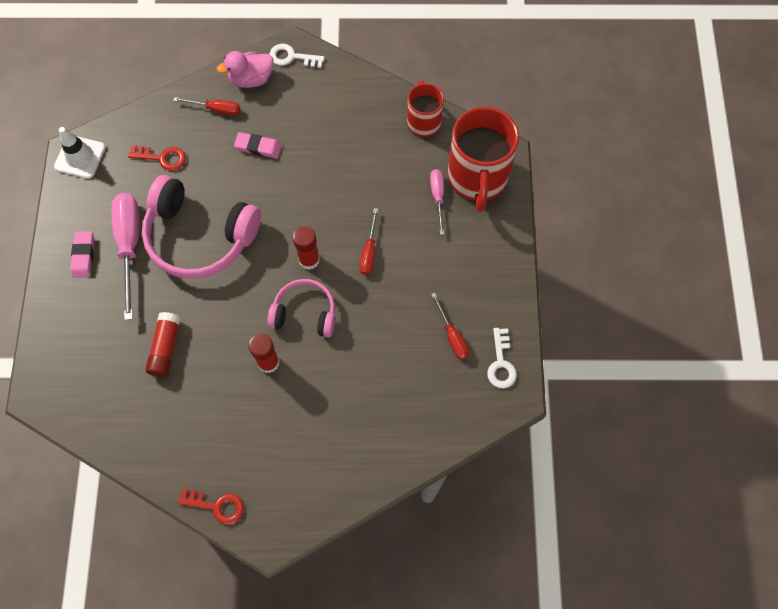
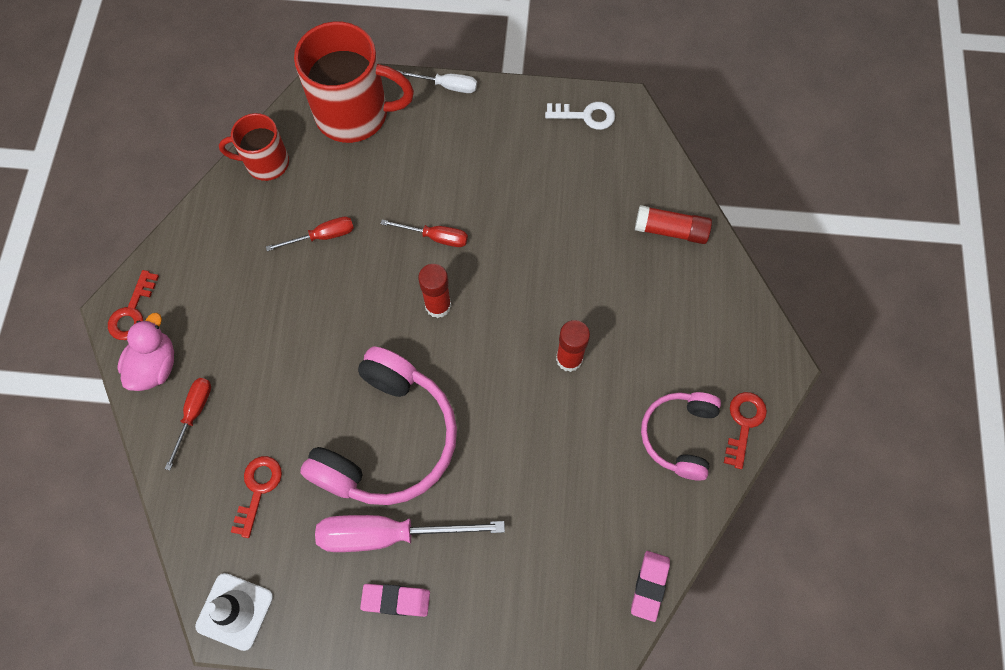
camera: 85 degrees left, 0 degrees up
red glue stick [146,312,180,377] -> red glue stick moved to [635,205,712,244]
pink duck [217,51,274,88] -> pink duck turned 150 degrees counterclockwise [117,313,174,391]
pink eraser [234,132,282,158] -> pink eraser moved to [631,551,670,622]
pink headphones [267,279,335,337] -> pink headphones moved to [641,392,721,481]
white key [270,44,325,68] -> red key [108,270,159,340]
pink screwdriver [430,169,444,235] -> none
red screwdriver [431,293,469,360] -> red screwdriver moved to [266,216,354,251]
none -> white screwdriver [396,70,477,93]

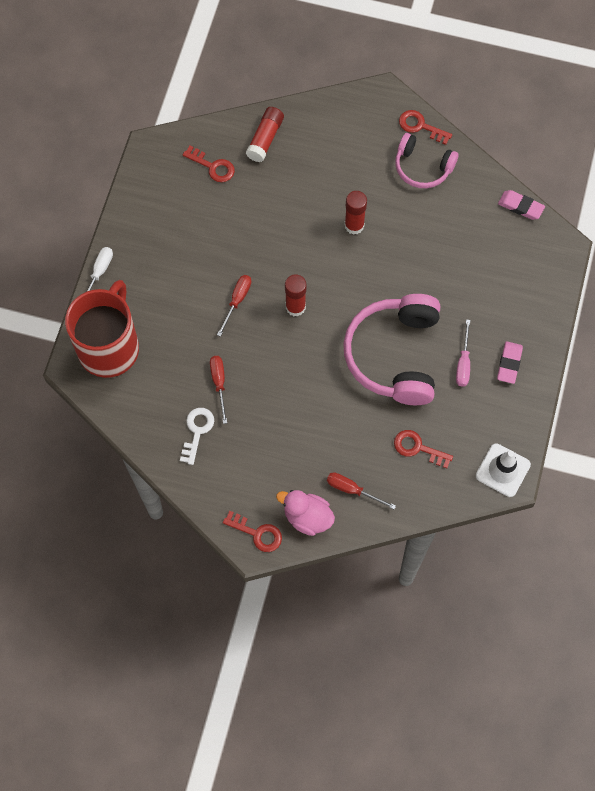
camera: 80 degrees left, 0 degrees up
red mug [219,113,289,181] -> none
pink headphones [300,347,457,505] -> pink headphones turned 120 degrees counterclockwise [343,294,440,405]
pink screwdriver [315,515,505,552] -> pink screwdriver [456,319,470,387], size x0.54
white key [545,102,615,130] -> white key moved to [180,408,214,465]
none -> red key [183,146,235,182]

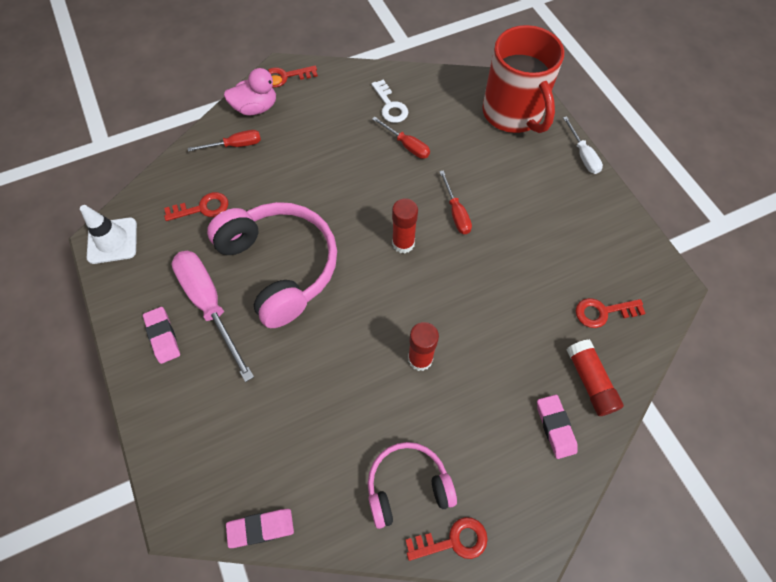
camera: 140 degrees right, 5 degrees down
pink screwdriver [456,319,470,387] -> pink screwdriver [172,251,254,382], size x1.85
none -> pink eraser [537,395,578,459]

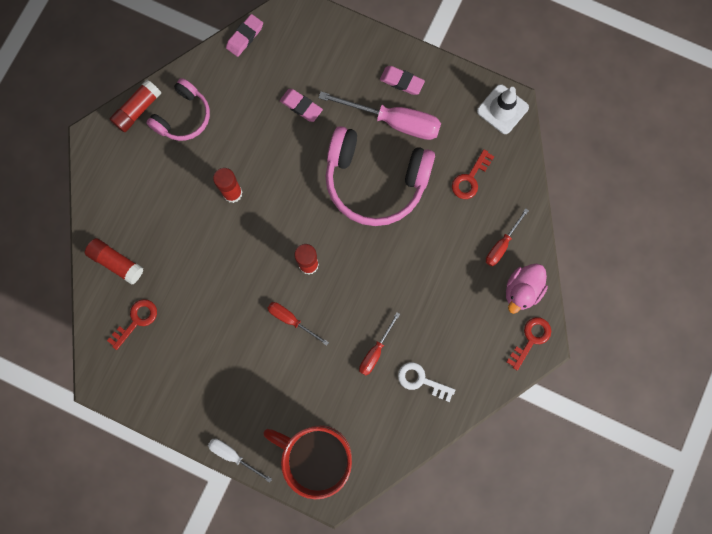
camera: 140 degrees right, 15 degrees up
red screwdriver [372,117,430,159] -> red screwdriver turned 60 degrees counterclockwise [359,312,400,376]
red key [406,517,488,561] -> red glue stick [110,79,161,132]
pink eraser [537,395,578,459] -> pink eraser moved to [280,89,323,122]

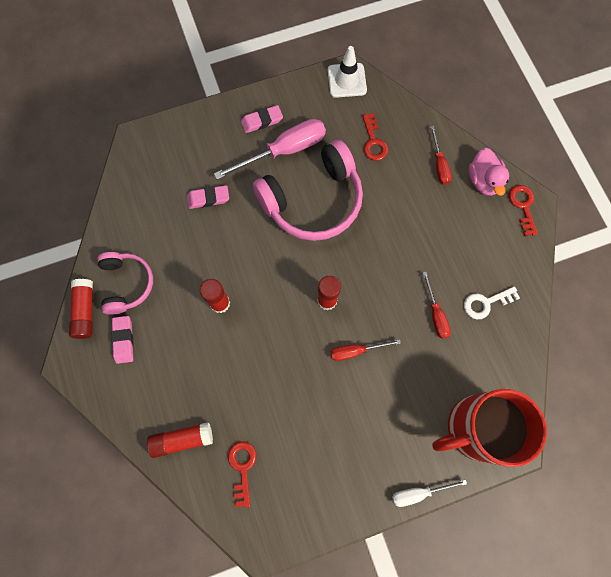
camera: 45 degrees left, 5 degrees down
pink eraser [226,14,263,57] -> pink eraser moved to [111,316,134,364]

